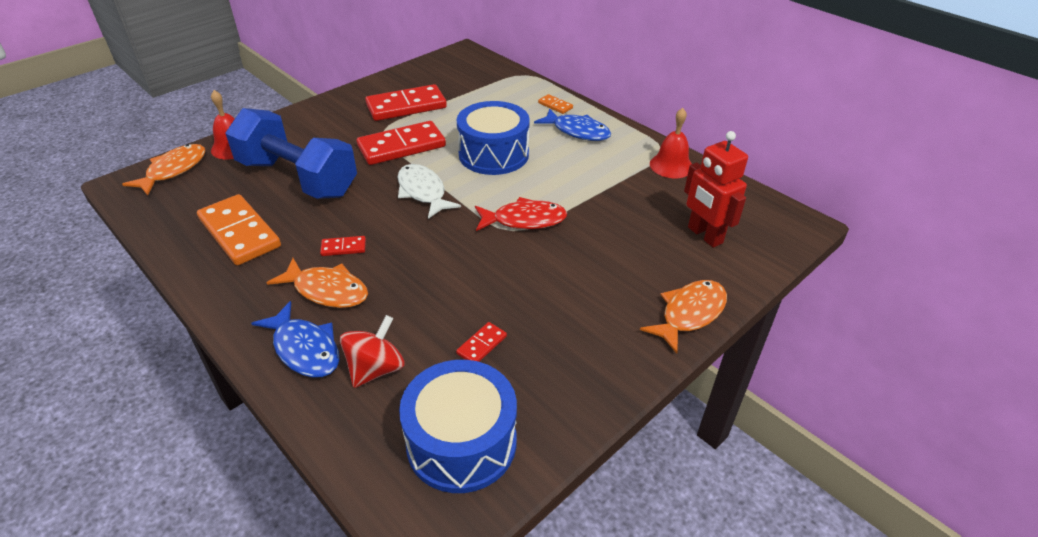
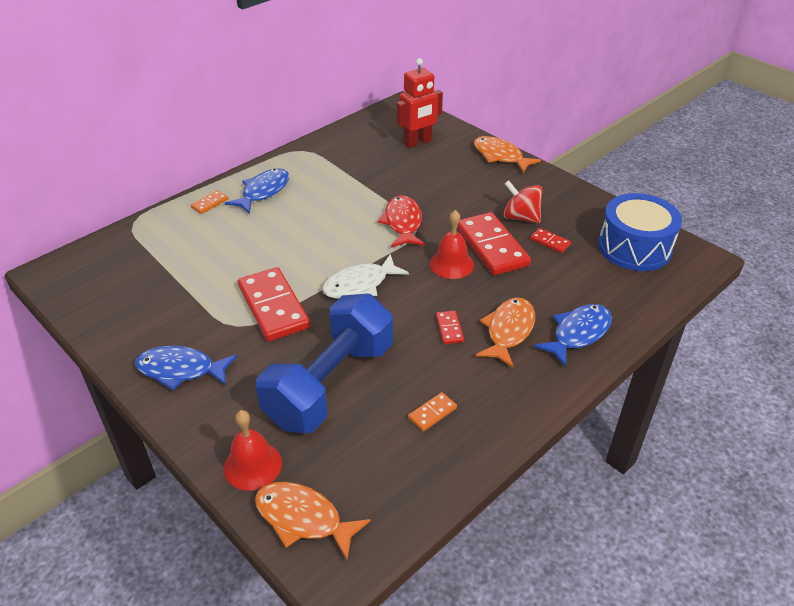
camera: 90 degrees left, 0 degrees up
orange domino [197,194,281,266] -> orange domino [408,392,457,431], size x0.45
red spinning top [340,315,404,388] -> red spinning top moved to [503,180,543,224]
red domino [365,84,447,121] -> red domino moved to [457,212,531,275]
blue drum [457,101,530,175] -> none
red bell [650,108,692,178] -> red bell moved to [430,210,474,279]
none -> blue fish [135,346,237,391]

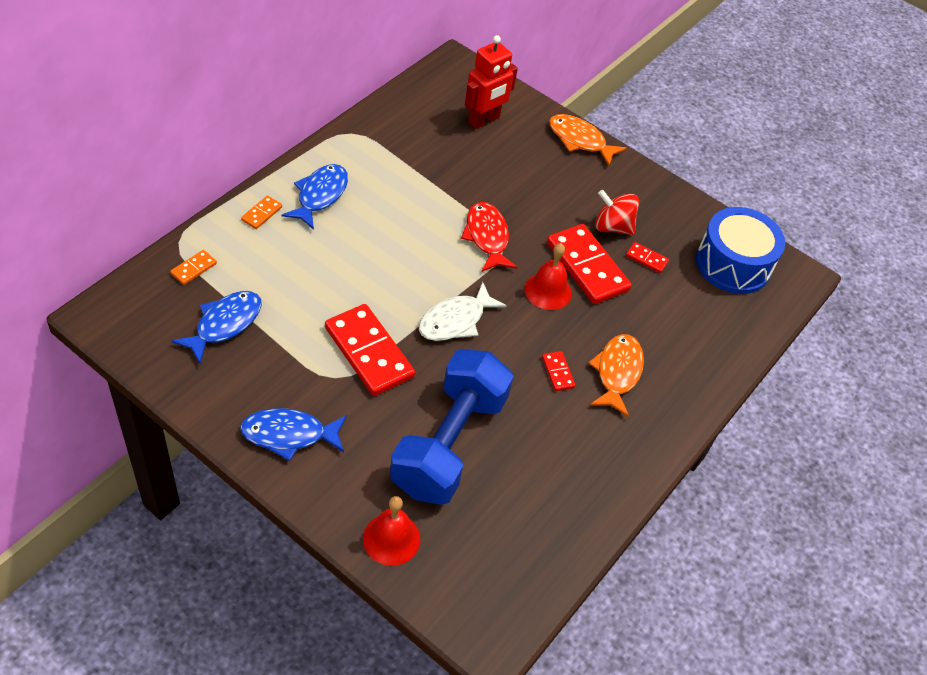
camera: 15 degrees left, 10 degrees up
orange fish [255,482,371,560] -> none
orange domino [408,392,457,431] -> orange domino moved to [170,250,217,285]
blue fish [534,304,612,367] -> blue fish moved to [171,291,262,364]

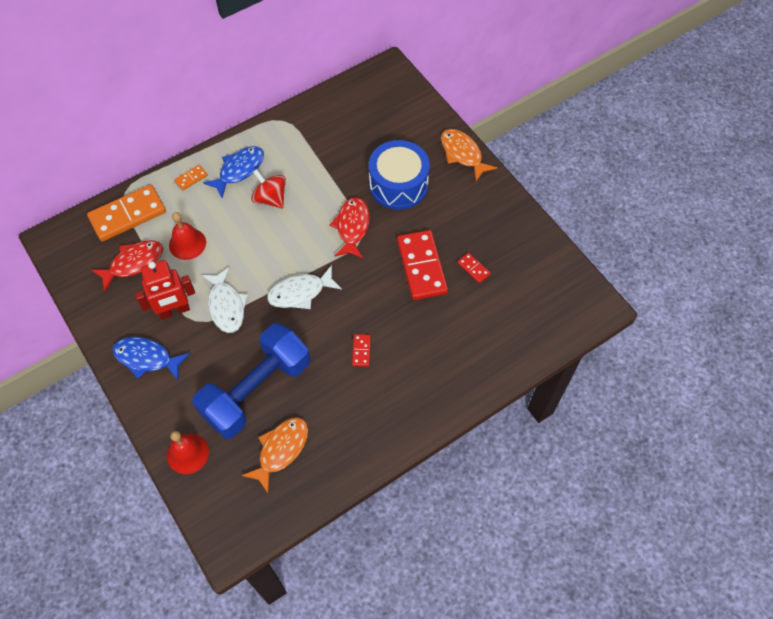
camera: 25 degrees right, 10 degrees up
orange domino [170,250,217,285] -> orange domino [87,185,166,242], size x2.25
blue fish [171,291,262,364] -> red fish [91,240,163,292]
red domino [325,304,415,396] -> white fish [201,267,248,333]
red robot [465,35,518,129] -> red robot moved to [135,260,195,320]
red bell [525,243,572,310] -> red bell moved to [169,212,206,260]
orange fish [589,334,644,417] -> orange fish moved to [242,417,308,493]
red spinning top [595,190,639,235] -> red spinning top moved to [251,169,286,208]
blue drum [696,207,785,294] -> blue drum moved to [369,140,430,210]

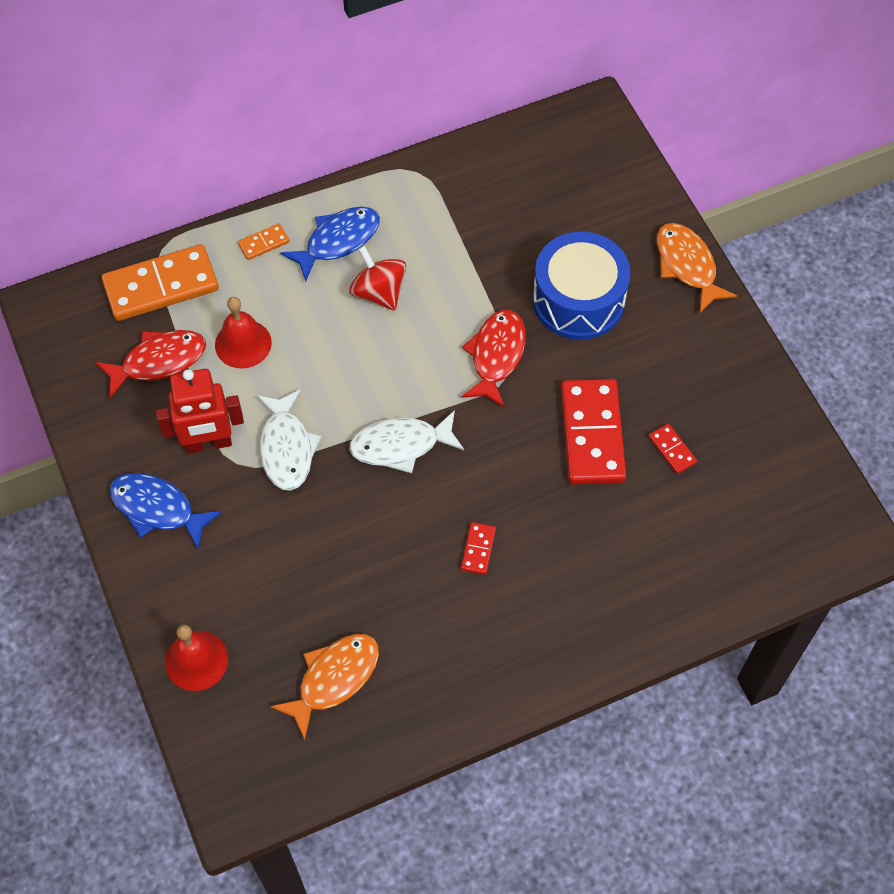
camera: 10 degrees right, 0 degrees up
blue dumbbell [192,323,310,439] -> none

